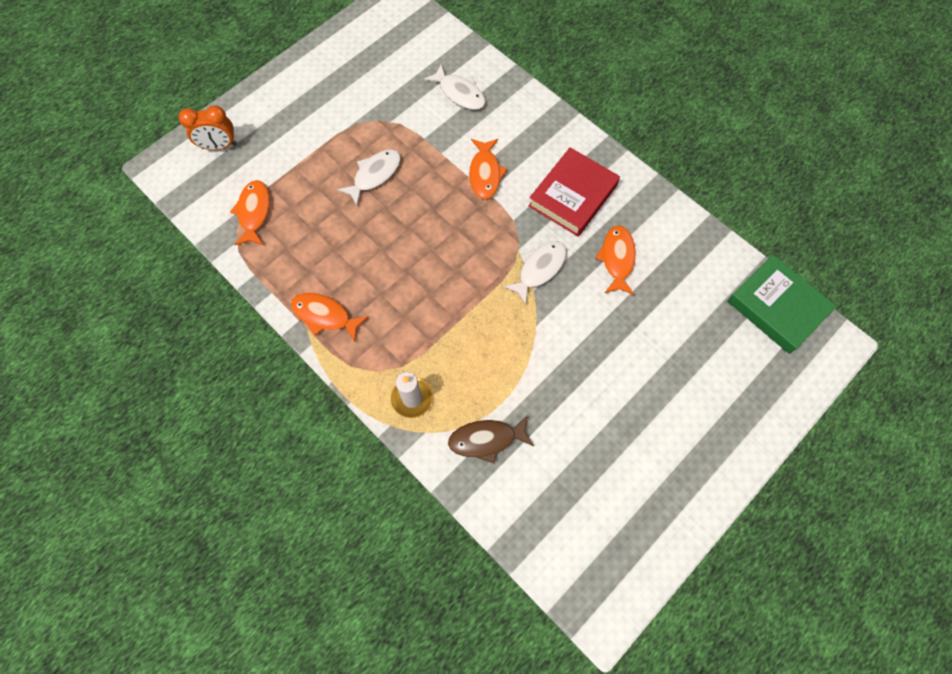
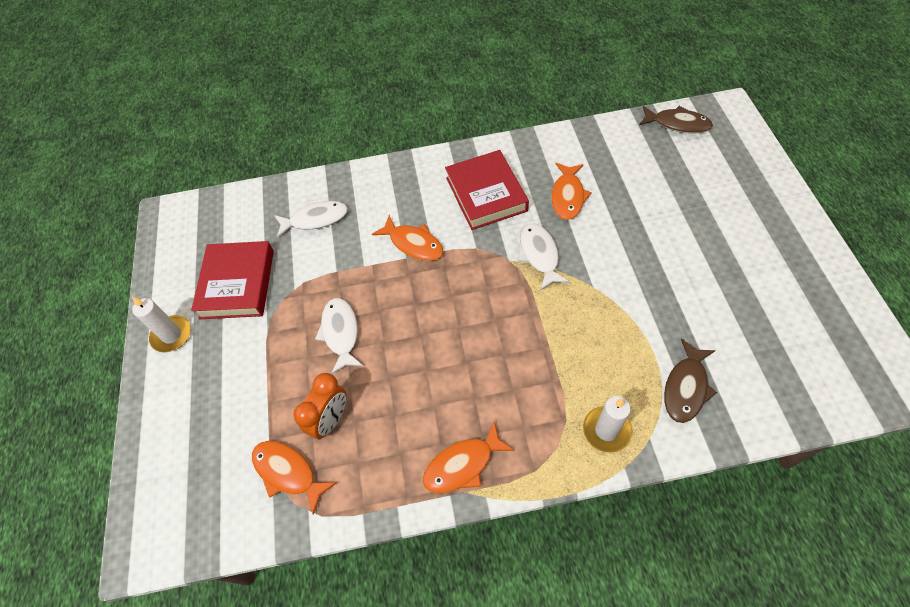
camera: 50 degrees left, 10 degrees down
orange clock [179,105,237,150] -> orange clock moved to [293,373,347,440]
orange fish [595,225,636,295] -> orange fish turned 120 degrees counterclockwise [551,163,592,220]
green book [727,255,837,354] -> brown fish [639,106,713,133]
none -> white candle [132,297,191,352]
none -> red book [191,241,274,319]

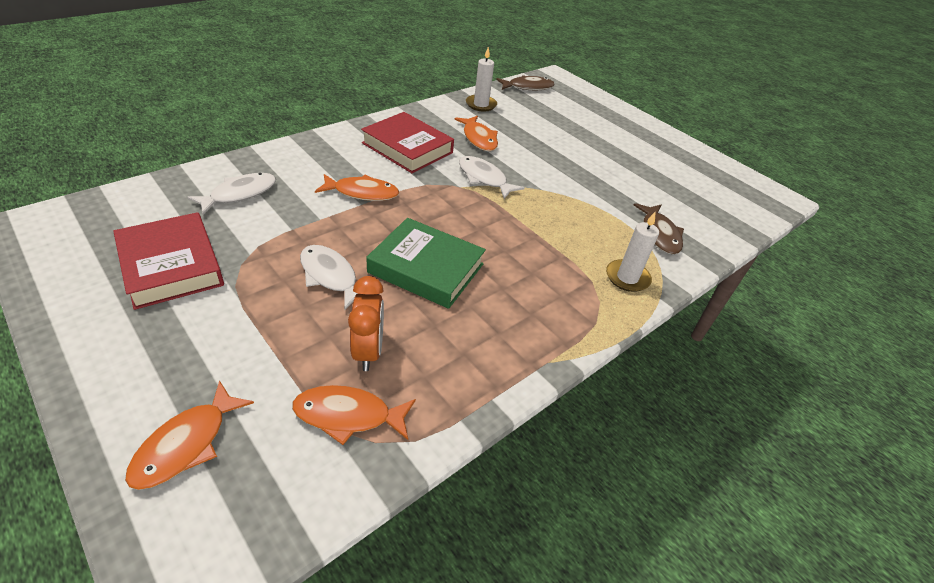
camera: 40 degrees left, 15 degrees down
white candle [132,297,191,352] -> white candle moved to [466,47,497,112]
orange fish [422,422,515,493] -> orange fish moved to [125,380,254,490]
none -> green book [366,218,486,309]

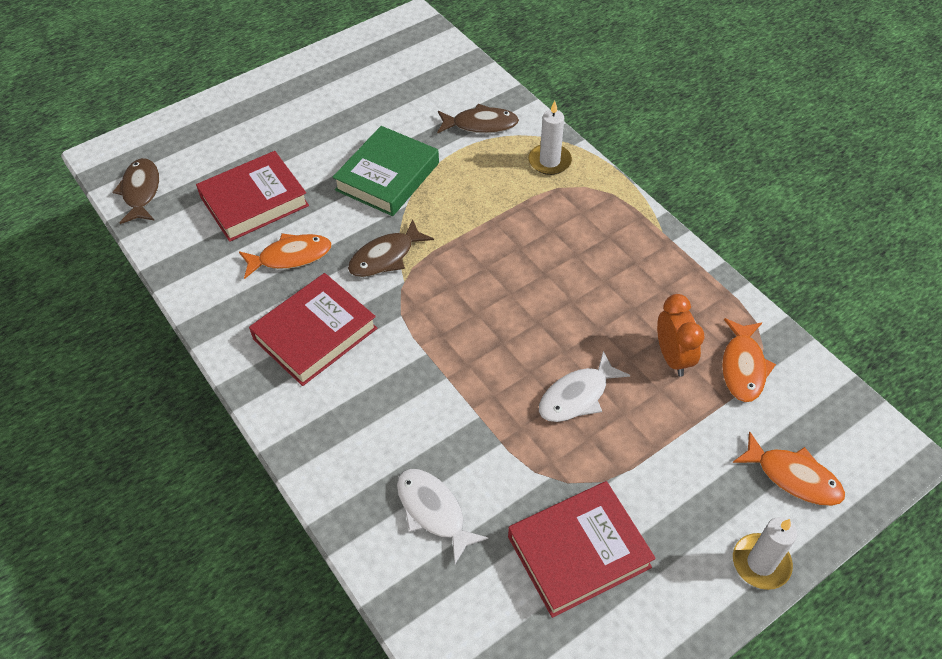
camera: 80 degrees left, 10 degrees up
orange fish [315,174,399,201] -> none
orange clock [348,276,384,371] -> orange clock turned 75 degrees clockwise [657,294,704,377]
green book [366,218,486,309] -> green book moved to [332,126,439,216]
white fish [459,156,524,199] -> brown fish [348,219,434,277]
white candle [466,47,497,112] -> white candle moved to [733,517,797,590]
none -> red book [196,151,309,242]

